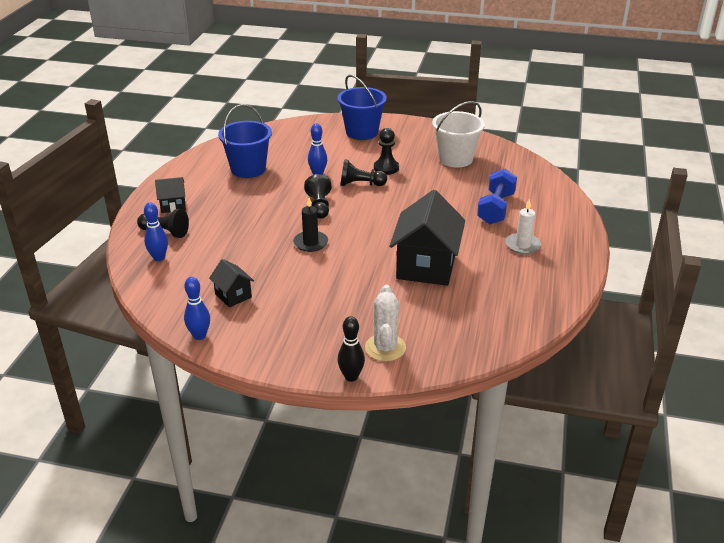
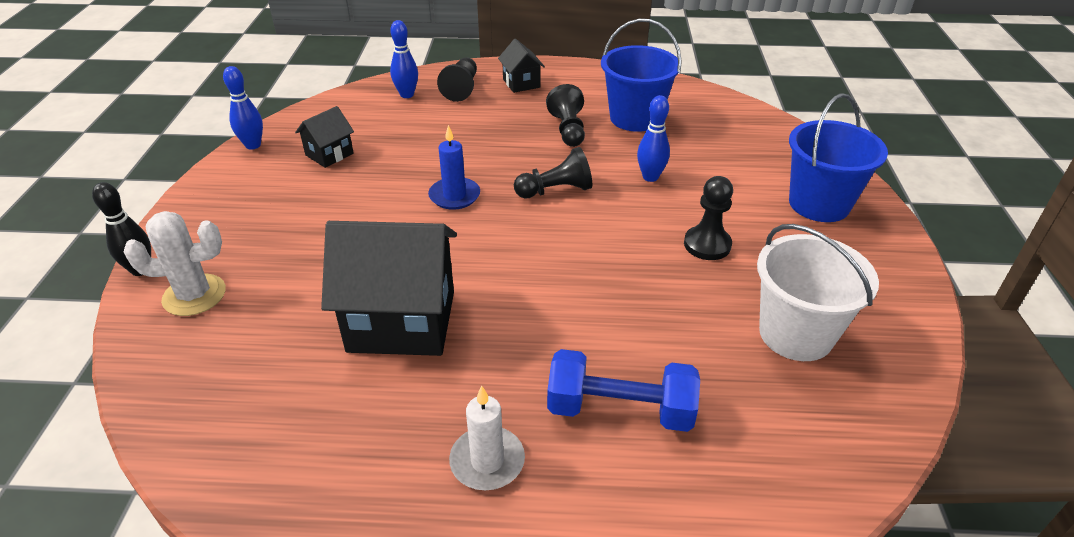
camera: 80 degrees right, 5 degrees up
black candle [293,197,328,252] -> blue candle [428,125,480,210]
black pawn [340,159,387,186] -> black pawn moved to [546,84,585,147]

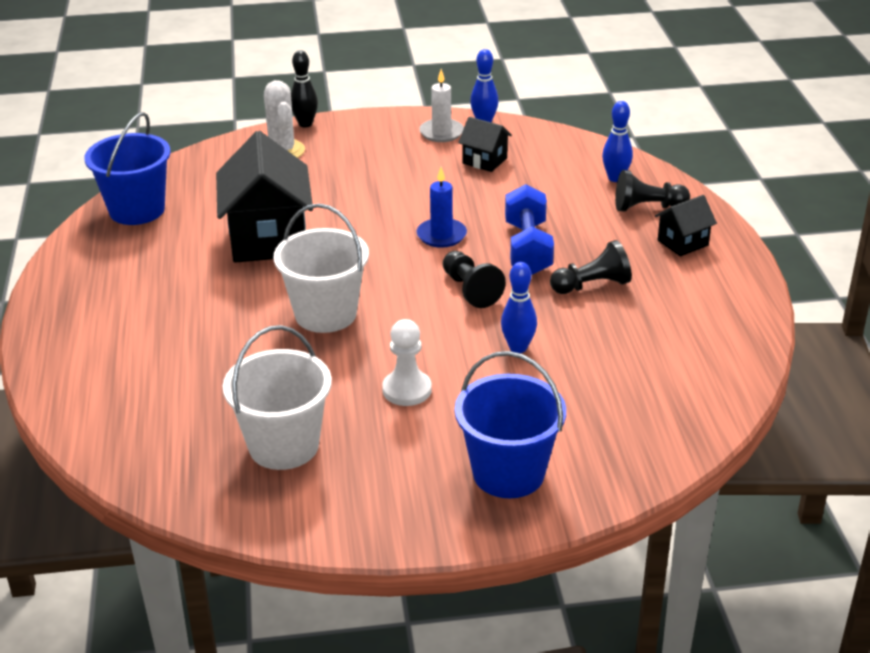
camera: 80 degrees right, 5 degrees down
white candle [449,385,525,490] -> white candle moved to [419,69,464,142]
blue dumbbell [547,349,700,432] -> blue dumbbell moved to [505,184,554,275]
blue bucket [601,19,682,132] -> blue bucket moved to [84,112,171,225]
black pawn [684,176,733,260] -> white pawn [382,319,432,406]
none -> white bucket [274,203,369,333]

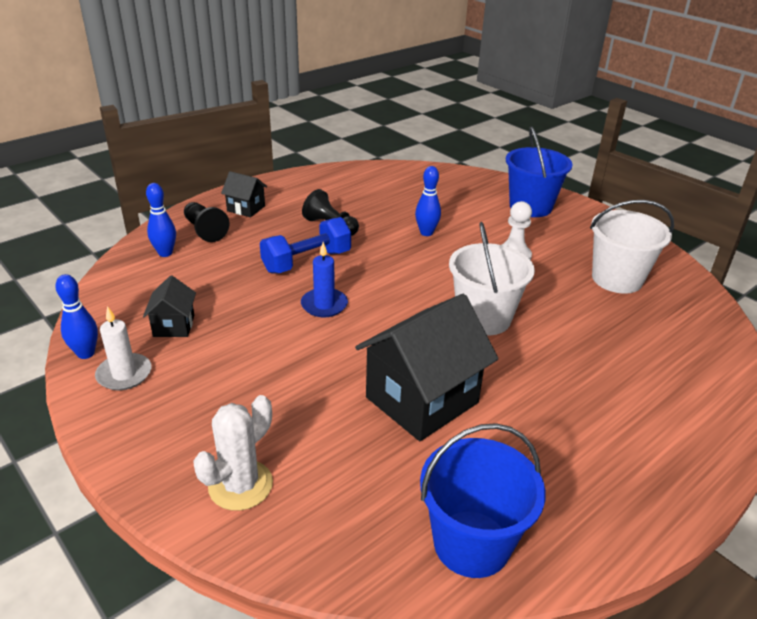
camera: 125 degrees left, 0 degrees up
black bowling pin [291,50,318,127] -> none
black pawn [443,251,506,308] -> none

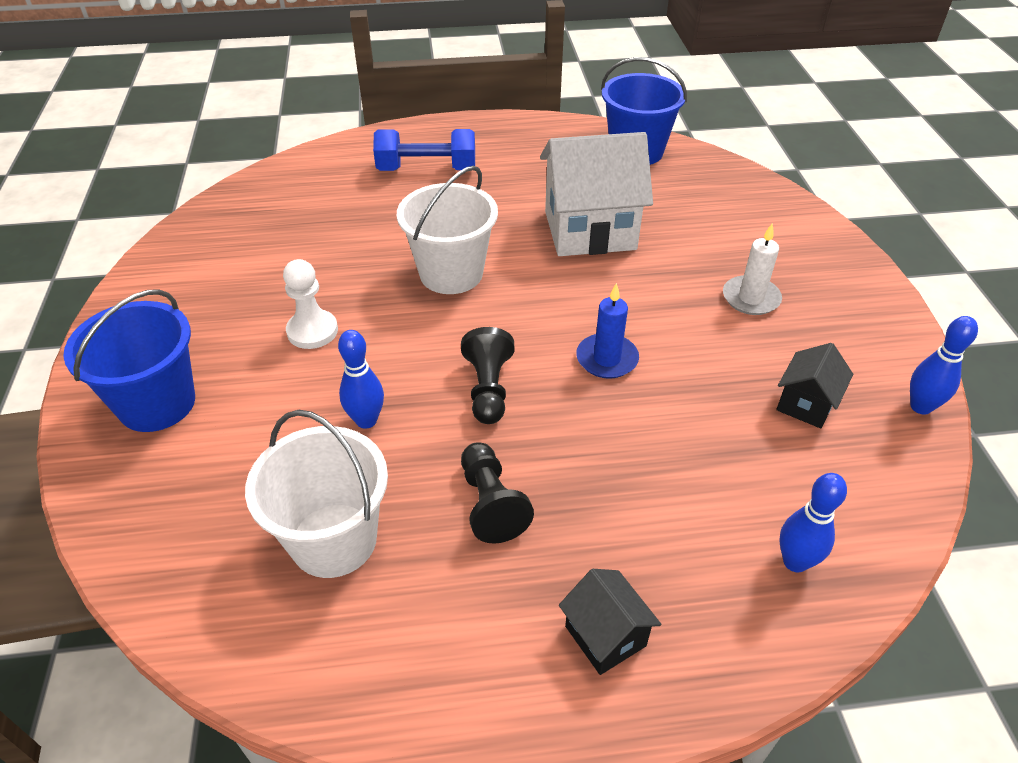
camera: 145 degrees left, 10 degrees up
white candle [95,306,152,390] -> white candle moved to [723,223,782,315]
black pawn [184,202,229,242] -> black pawn moved to [461,327,514,424]
white cactus [193,395,273,511] -> none
blue dumbbell [260,217,351,274] -> blue dumbbell moved to [373,129,475,171]
black house [355,294,498,441] -> white house [540,132,653,256]
white bucket [590,200,674,294] -> white bucket moved to [245,410,388,578]

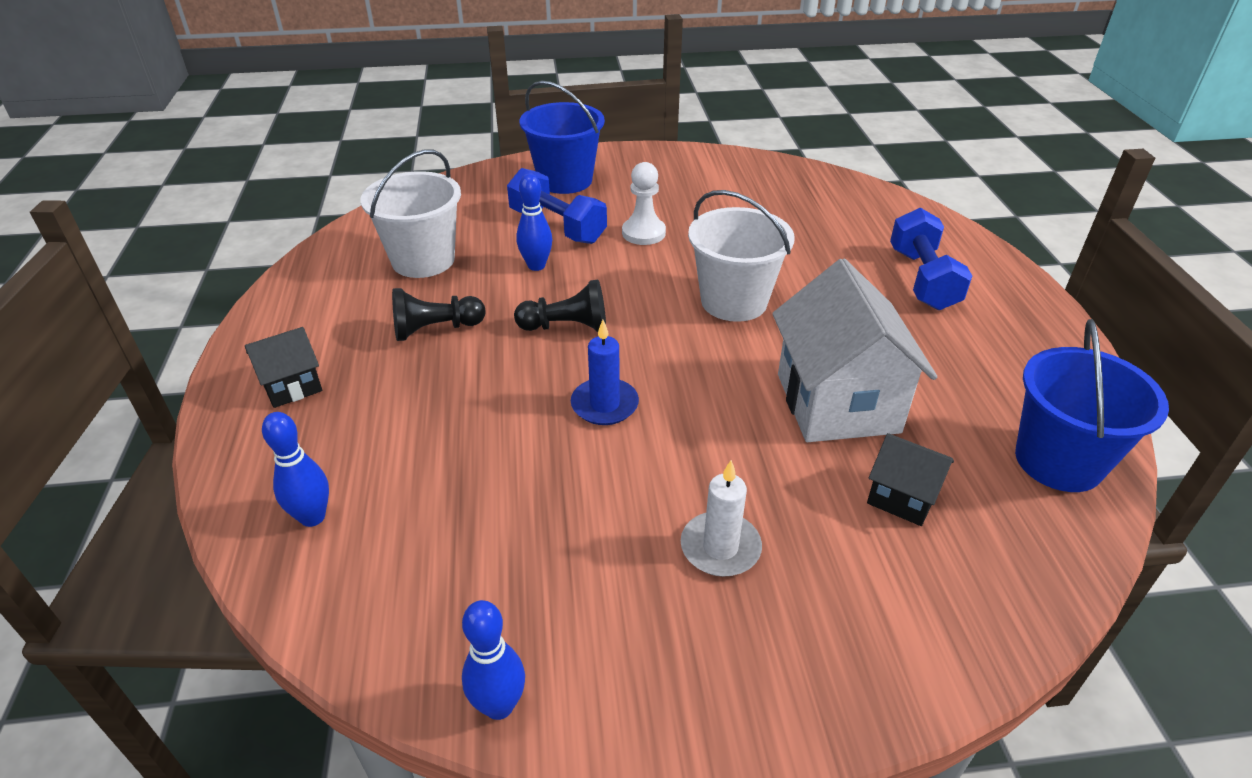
camera: 90 degrees right, 5 degrees down
black house [776,343,853,428] -> black house moved to [867,433,954,526]
none -> blue dumbbell [507,168,607,244]

